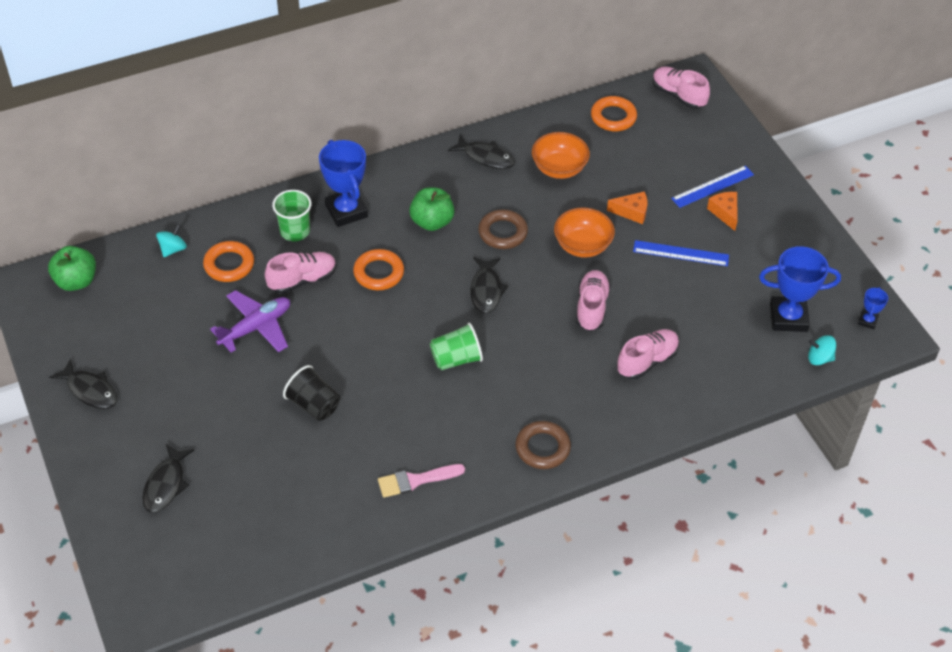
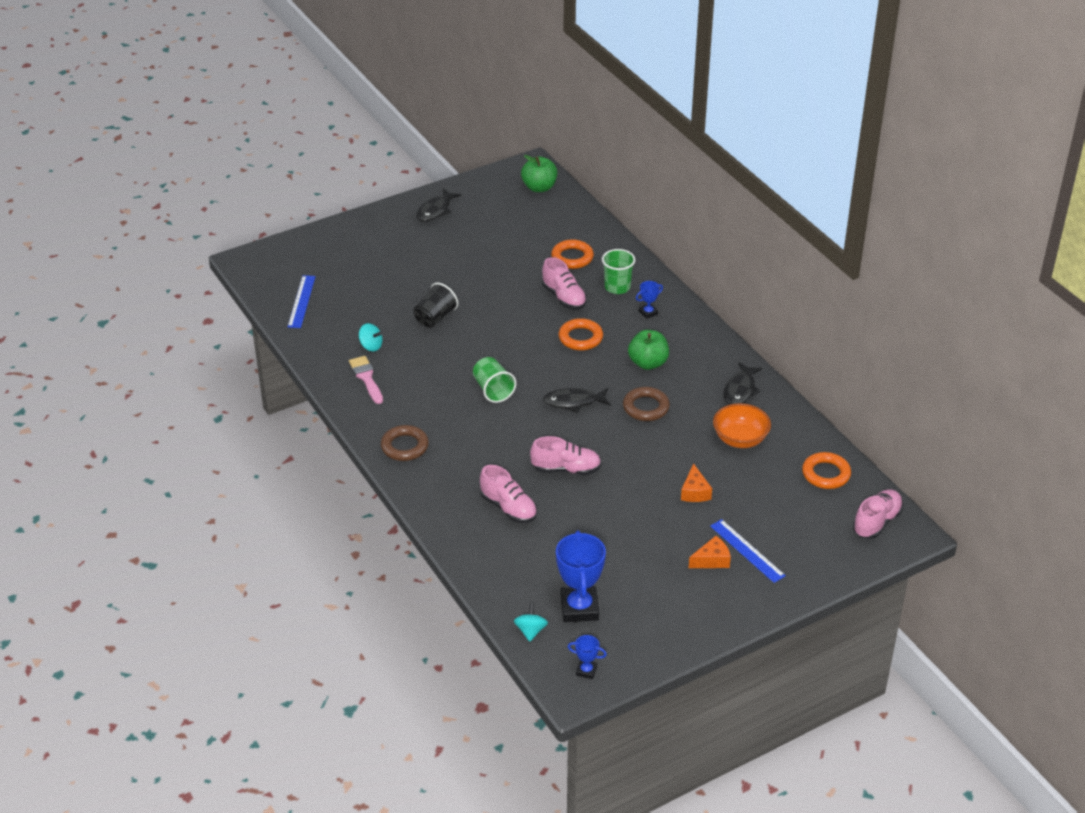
camera: 85 degrees right, 10 degrees down
black fish [142,444,194,513] -> none
turquoise spinning top [156,224,187,257] -> turquoise spinning top moved to [359,323,383,351]
purple plane [210,290,290,353] -> none
blue trophy [319,140,368,227] -> blue trophy [636,281,663,319], size x0.48
orange bowl [554,207,615,258] -> none
blue ruler [633,240,729,266] -> blue ruler moved to [288,275,316,328]

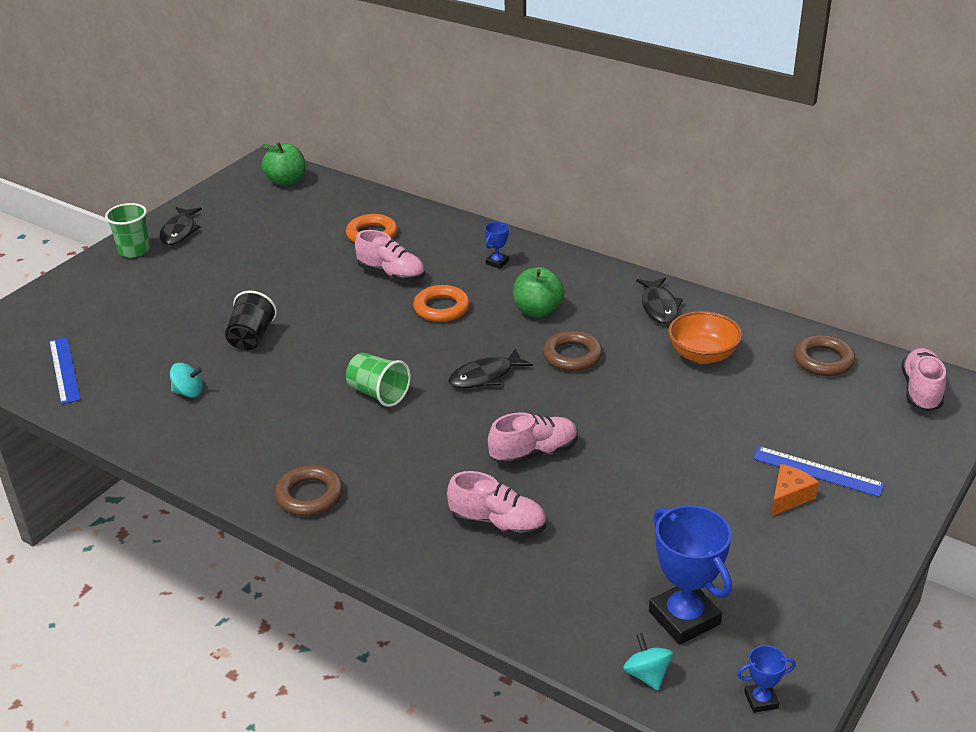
camera: 25 degrees left, 5 degrees down
pink brush [349,356,383,404] -> none
green cup [602,249,635,294] -> green cup moved to [105,203,150,257]
orange cheese [681,463,712,502] -> none
orange ring [802,452,851,489] -> brown ring [793,335,855,376]

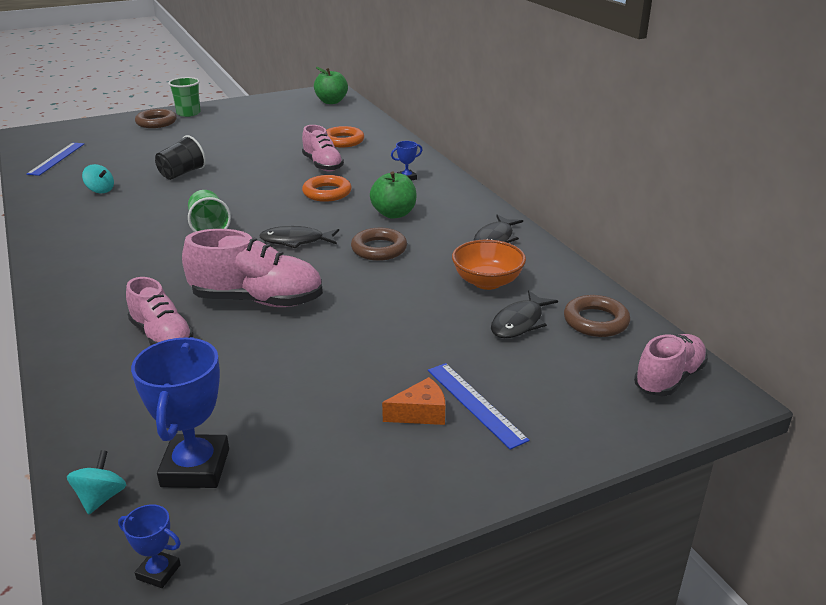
camera: 30 degrees right, 5 degrees down
black fish [159,207,202,245] -> black fish moved to [491,290,558,338]
brown ring [275,465,343,516] -> brown ring moved to [135,109,177,128]
pink shoe [488,412,578,466] -> pink shoe [182,229,323,307], size x1.52

